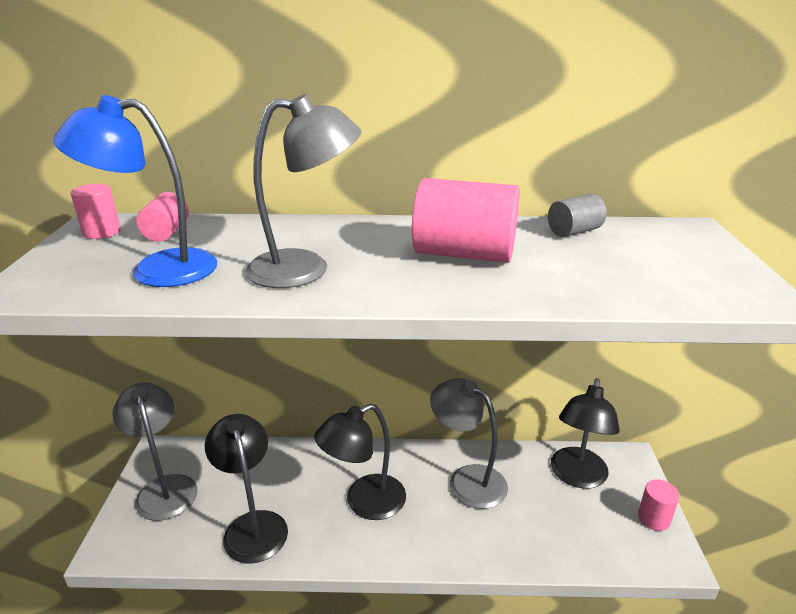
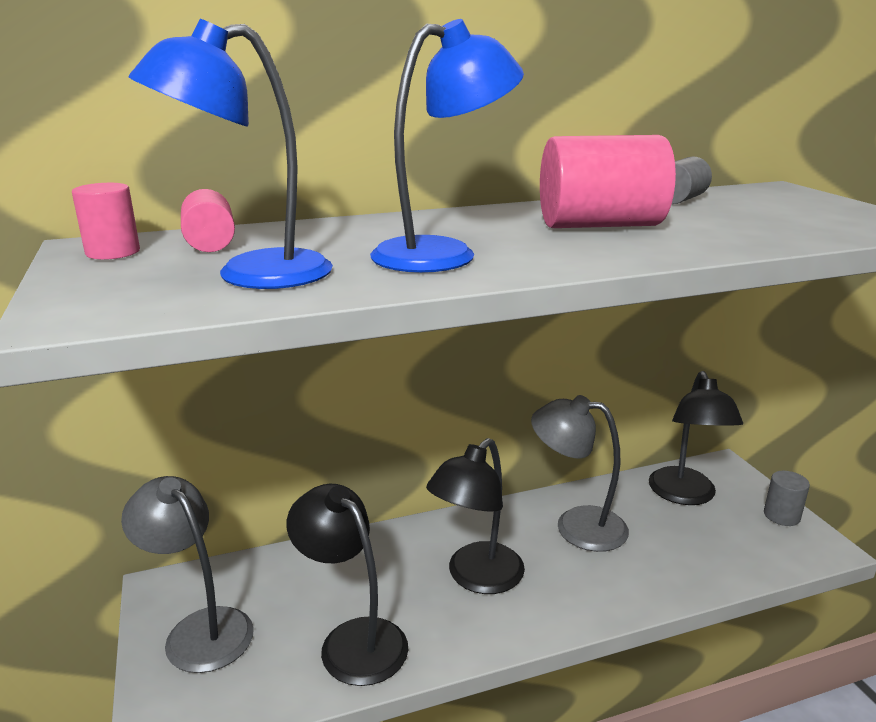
camera: 20 degrees left, 5 degrees down
grey lamp [246,94,361,288] -> blue lamp [370,19,524,273]
pink cylinder [638,480,680,531] -> grey cylinder [764,471,810,526]

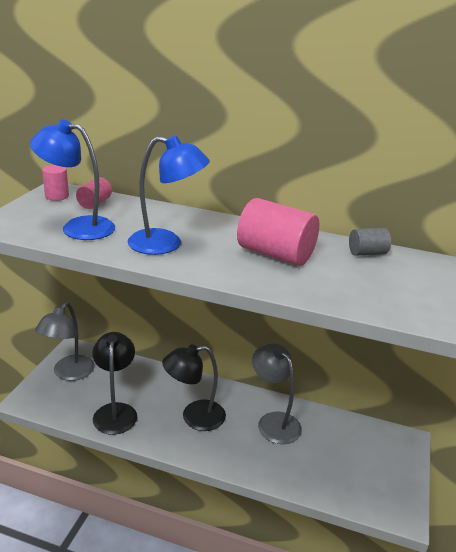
camera: 35 degrees right, 5 degrees up
grey lamp [121,476,254,673] -> grey lamp turned 150 degrees counterclockwise [35,302,95,381]
black lamp [649,371,743,505] -> none
grey cylinder [764,471,810,526] -> none

